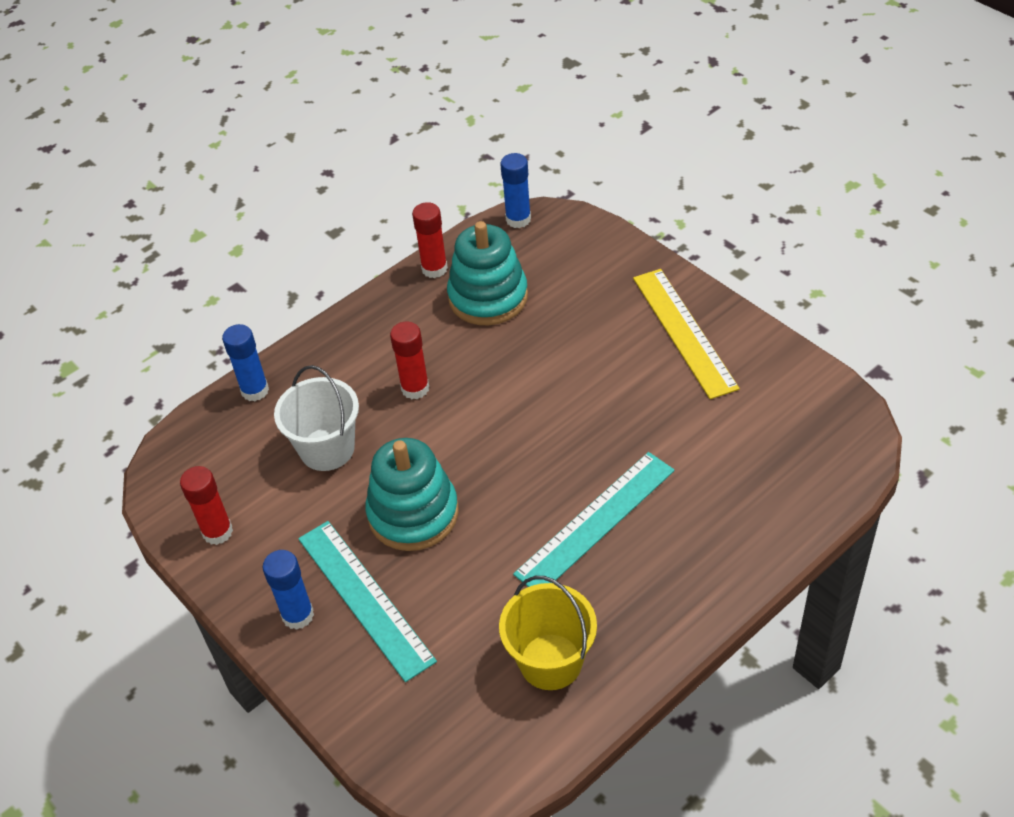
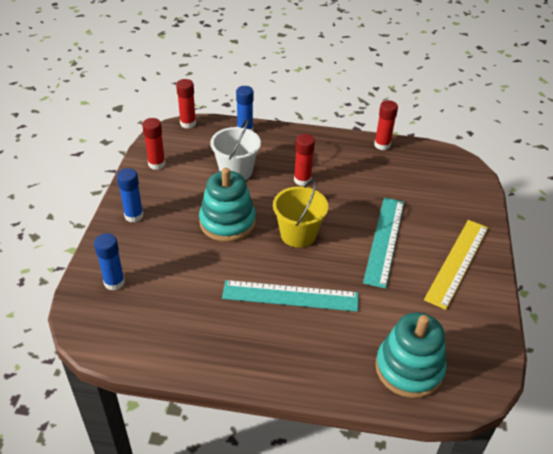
camera: 45 degrees right, 5 degrees down
turquoise ruler [298,521,437,682] -> turquoise ruler moved to [363,198,404,289]
turquoise stacking toy [447,221,528,325] -> turquoise stacking toy moved to [375,312,446,398]
yellow bucket [499,576,597,690] -> yellow bucket moved to [273,179,328,248]
blue glue stick [500,153,531,228] -> blue glue stick moved to [94,233,125,291]
none -> red glue stick [176,79,196,128]

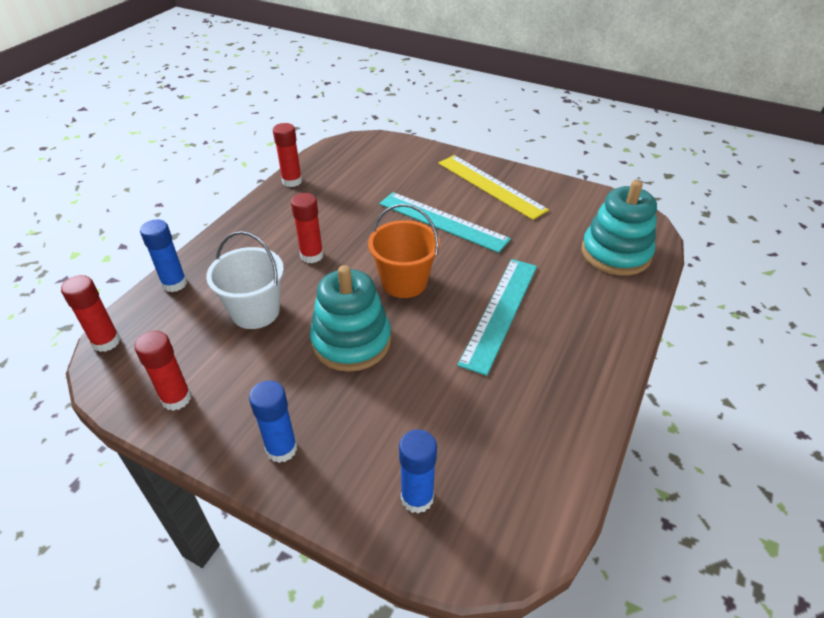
camera: 70 degrees left, 0 degrees up
yellow bucket [273,179,328,248] -> orange bucket [368,204,440,298]

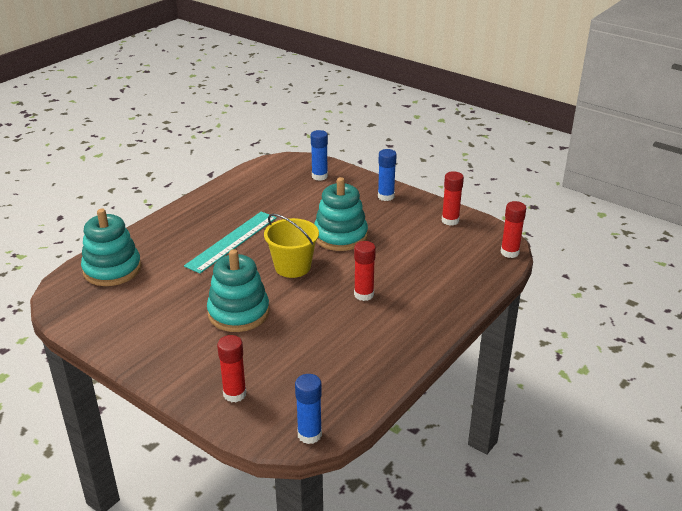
camera: 170 degrees left, 10 degrees down
blue glue stick [140,220,187,292] -> blue glue stick moved to [295,374,322,444]
white bucket [206,231,284,329] -> none
red glue stick [273,123,302,187] -> red glue stick moved to [217,335,247,402]
orange bucket [368,204,440,298] -> yellow bucket [264,214,319,278]
turquoise ruler [379,192,511,253] -> turquoise stacking toy [207,249,270,332]
yellow ruler [439,155,549,220] -> none

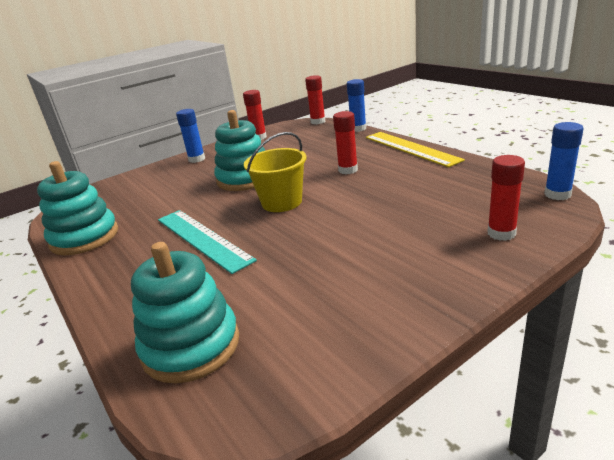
camera: 70 degrees left, 5 degrees down
turquoise stacking toy [207,249,270,332] -> turquoise stacking toy moved to [37,161,118,255]
blue glue stick [311,130,328,181] -> blue glue stick moved to [347,79,366,132]
none -> yellow ruler [366,132,465,167]

